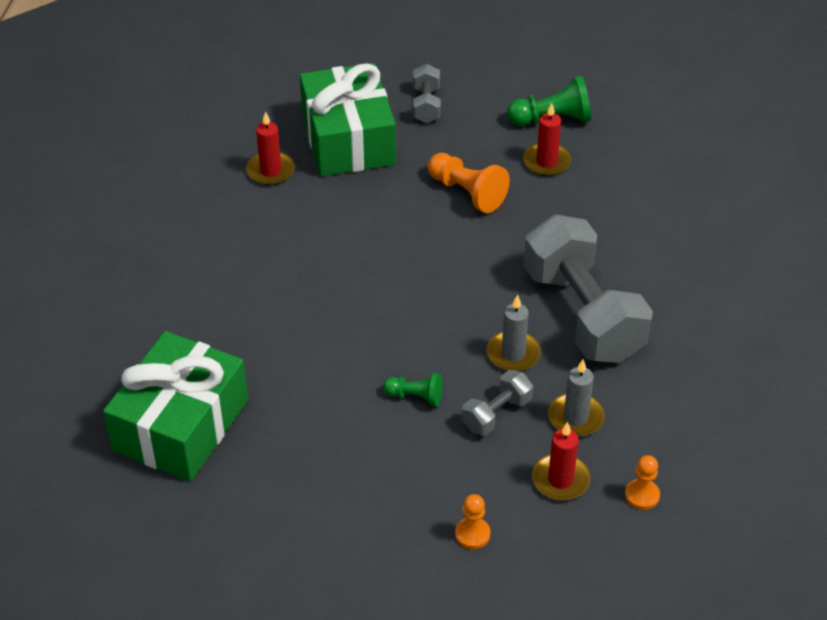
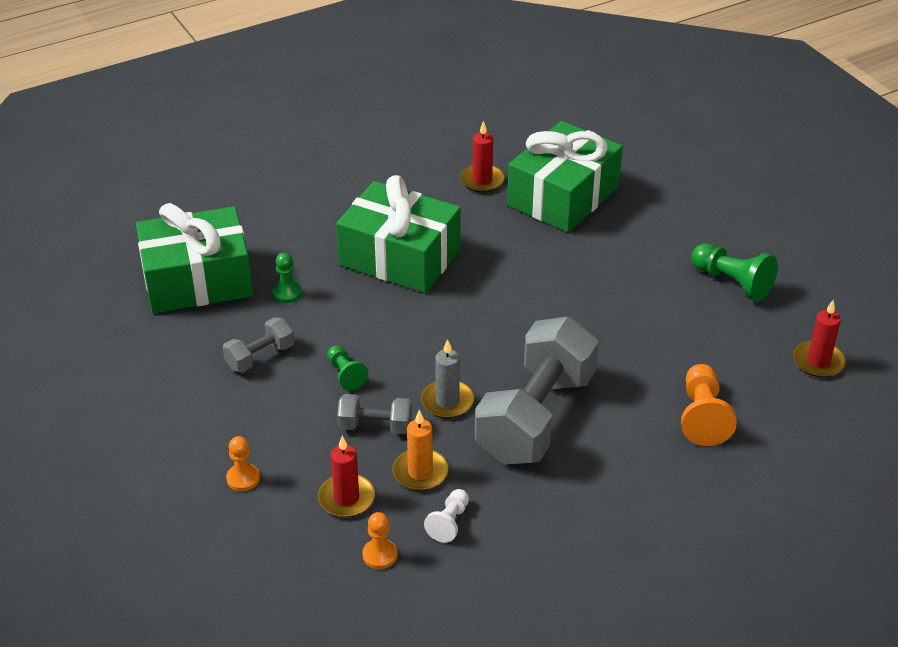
camera: 50 degrees right, 5 degrees down
grey dumbbell [413,64,441,123] -> grey dumbbell moved to [223,317,294,373]
orange pawn [428,153,510,213] -> orange pawn moved to [681,364,737,446]
red candle [523,103,571,176] -> red candle moved to [793,300,846,378]
grey candle [548,360,604,437] -> orange candle [392,410,449,491]
none -> green pawn [273,253,302,303]
none -> green gift [336,175,461,293]
none -> white pawn [424,489,469,543]

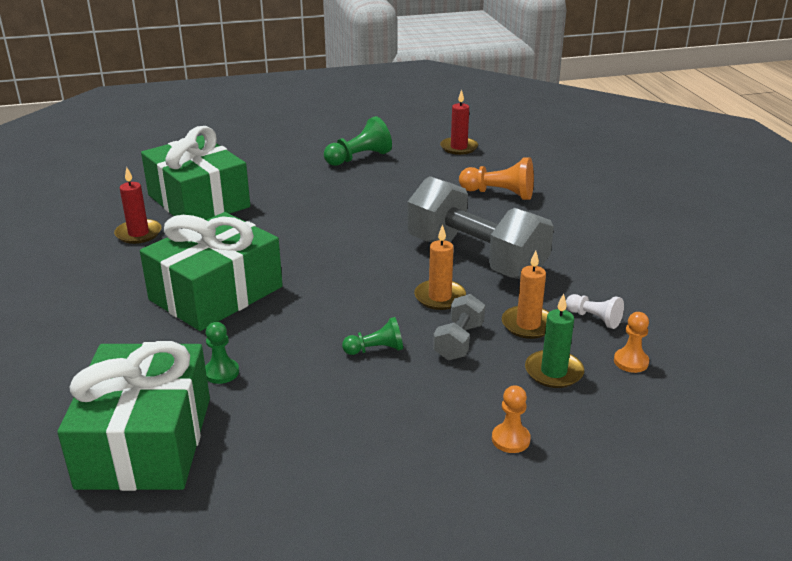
camera: 75 degrees left, 10 degrees down
grey dumbbell [223,317,294,373] -> none
red candle [318,436,375,517] -> green candle [525,293,584,388]
grey candle [421,339,474,418] -> orange candle [414,224,466,310]

